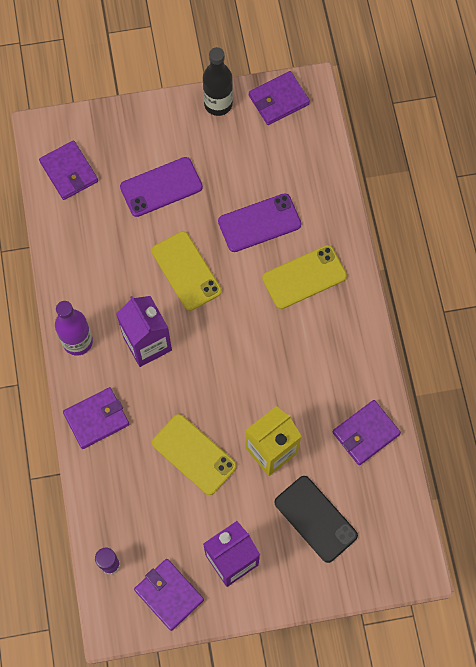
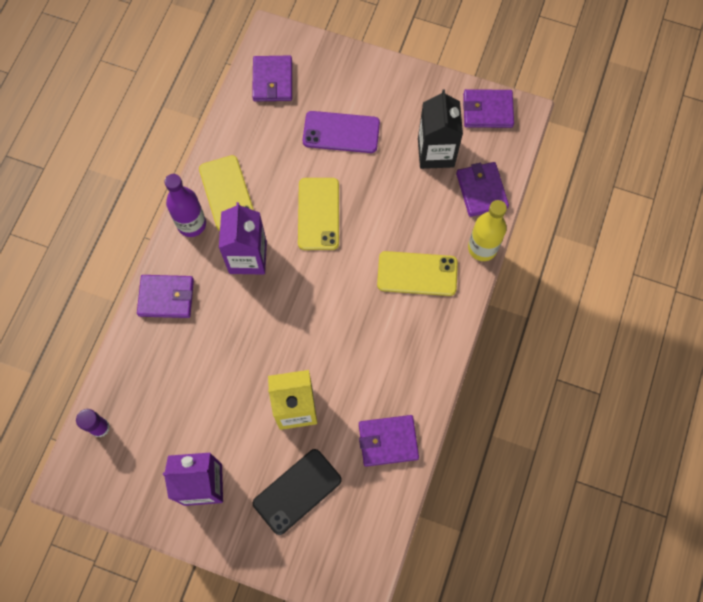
camera: 30 degrees right, 0 degrees up
purple wallet [134,559,204,631] -> purple wallet moved to [456,162,509,217]
yellow phone [152,414,237,495] -> yellow phone moved to [199,155,254,231]
black bottle [203,47,233,116] -> none
purple phone [218,193,301,252] -> none
black phone [275,476,358,563] -> black phone turned 60 degrees clockwise [253,449,342,535]
none -> black carton [418,89,463,169]
none -> yellow bottle [468,200,507,261]

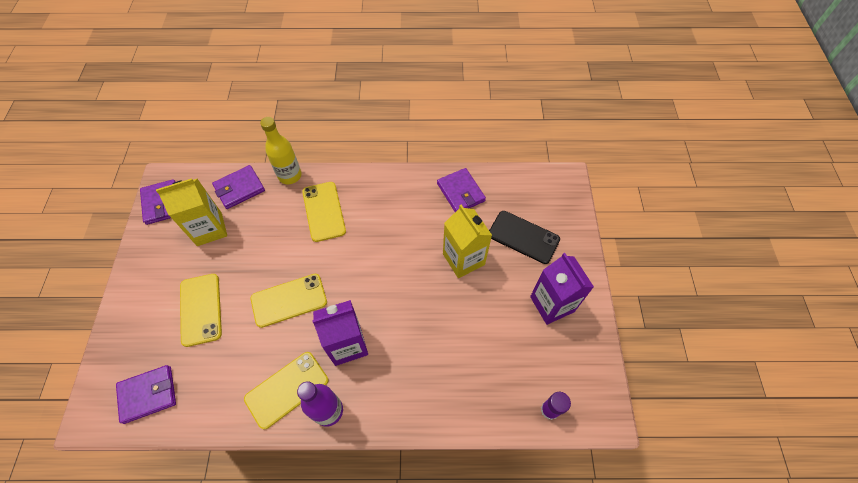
camera: 110 degrees left, 10 degrees down
purple wallet [137,275,194,318] -> none
purple phone [303,111,380,153] -> yellow phone [180,274,222,347]
black carton [418,89,463,169] -> yellow carton [156,178,227,246]

